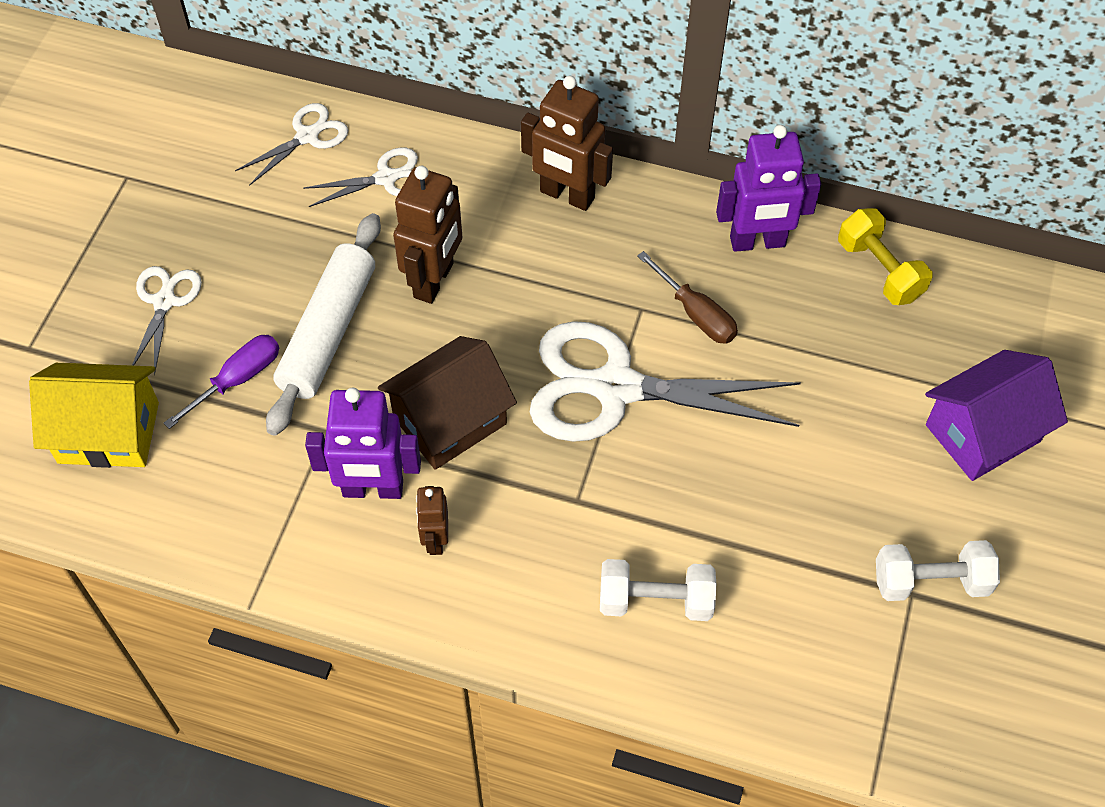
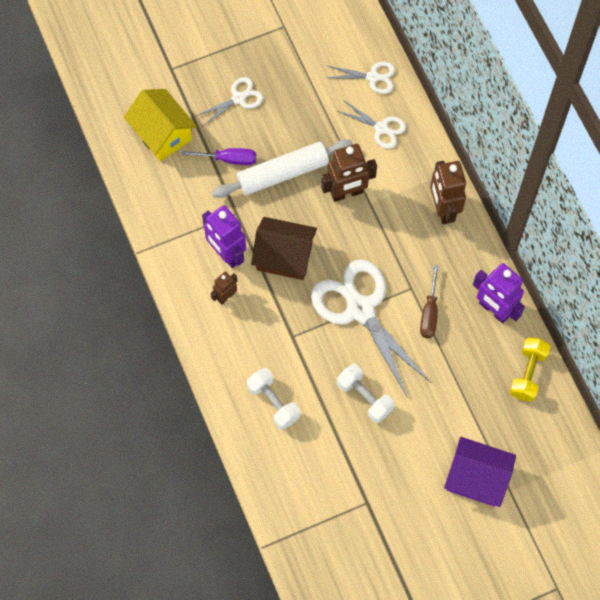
camera: 50 degrees right, 10 degrees up
white dumbbell [876,540,1000,601] -> white dumbbell moved to [337,364,394,423]

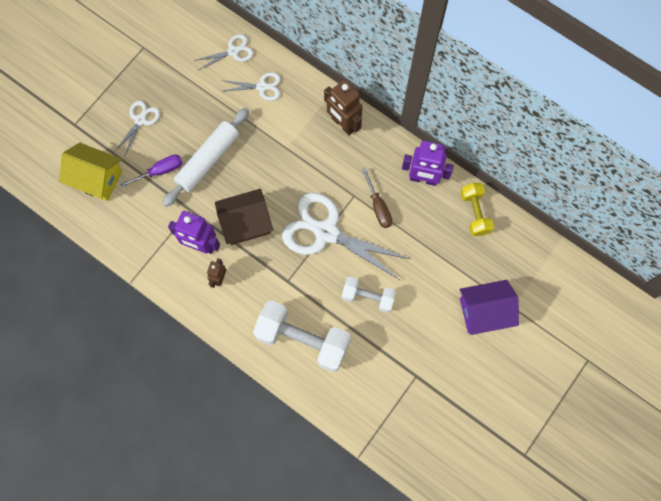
camera: 30 degrees left, 5 degrees up
white dumbbell [247,368,300,430] -> white dumbbell [253,300,351,372], size x1.75
brown robot [321,144,377,202] -> none

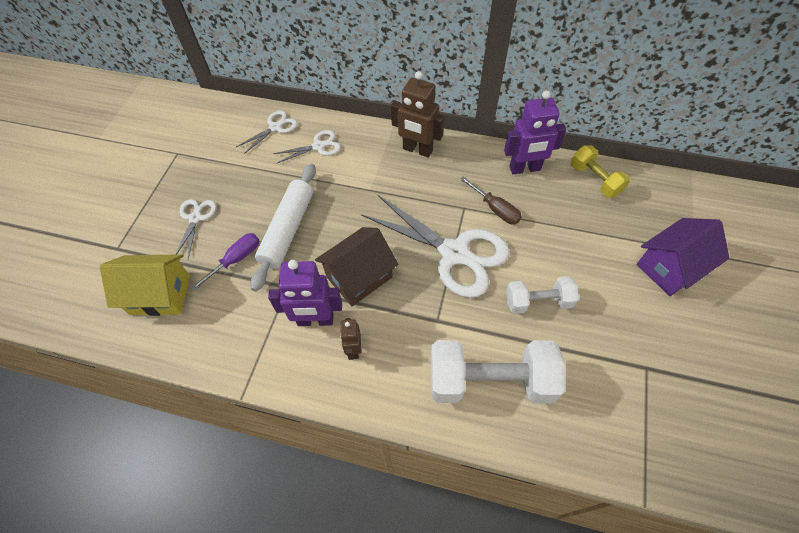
camera: 20 degrees left, 15 degrees down
white scissors [282,192,410,281] -> white scissors turned 150 degrees counterclockwise [361,194,509,298]

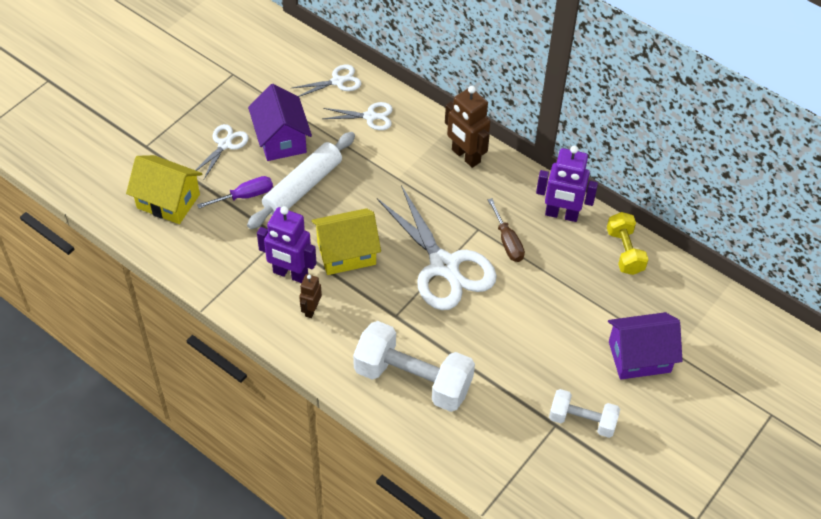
camera: 20 degrees right, 5 degrees down
brown house [315,227,398,306] -> yellow house [311,208,381,275]
white dumbbell [506,276,579,314] -> white dumbbell moved to [549,389,620,438]
none -> purple house [248,84,312,161]

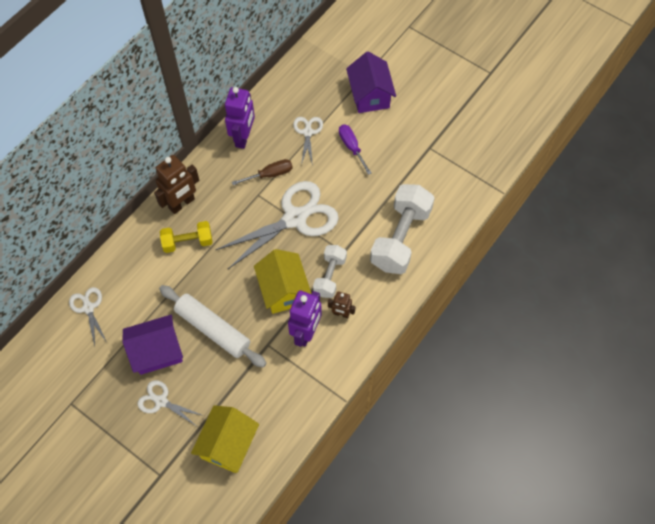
camera: 90 degrees left, 10 degrees up
purple screwdriver [197,176,273,208] -> purple screwdriver moved to [339,125,372,175]
white scissors [323,102,393,130] -> white scissors moved to [293,117,323,166]
white dumbbell [549,389,620,438] -> white dumbbell moved to [313,245,347,298]
yellow dumbbell [607,212,649,275] -> yellow dumbbell moved to [160,221,213,253]

